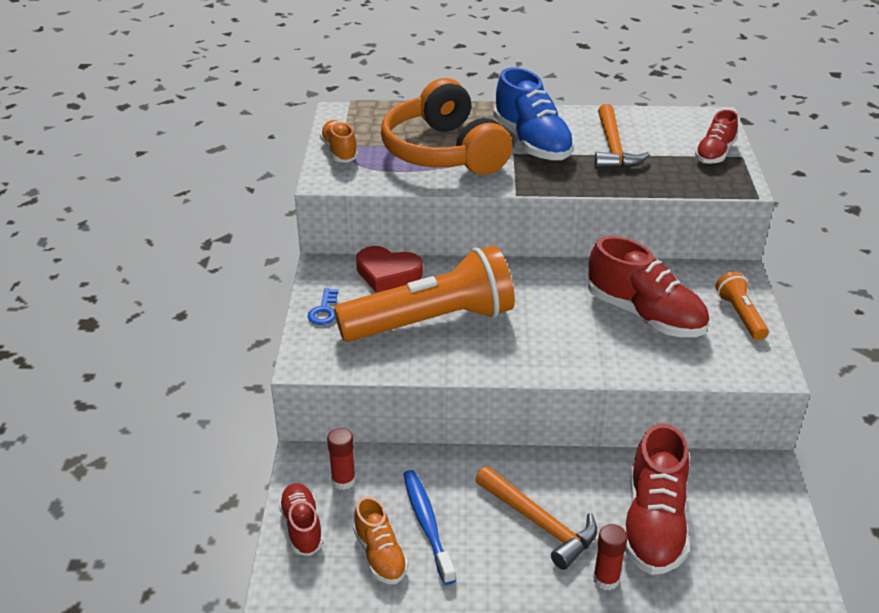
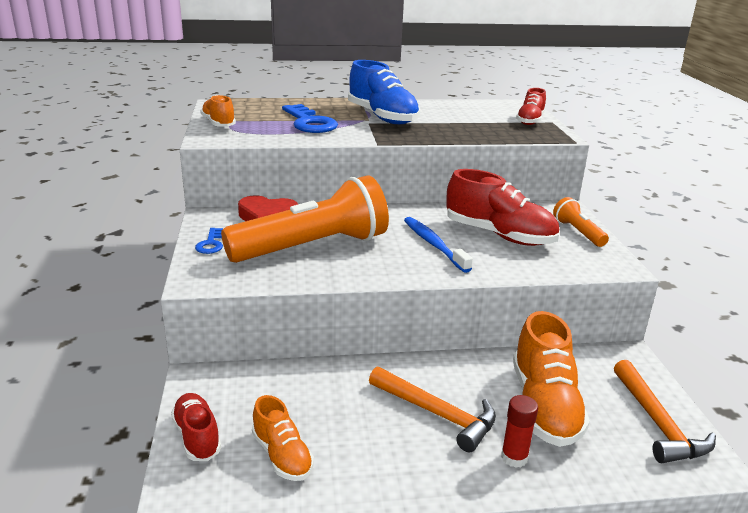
camera: 10 degrees left, 10 degrees down
red glue stick [327,428,356,490] -> none
orange headphones [381,78,512,175] -> blue key [282,104,338,133]
blue toothbrush [403,470,456,585] -> blue toothbrush moved to [404,217,473,273]
orange hammer [594,104,650,169] -> orange hammer moved to [614,360,716,463]
red shoe [624,423,689,575] -> orange shoe [513,311,590,447]

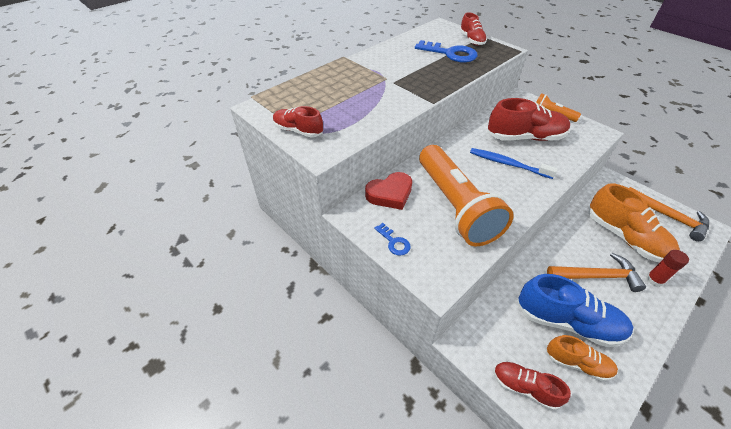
camera: 35 degrees left, 20 degrees up
orange shoe [200,95,236,127] -> red shoe [273,106,323,138]
orange flashlight [221,176,389,263] -> orange flashlight turned 135 degrees clockwise [419,145,514,246]
blue key [282,104,338,133] -> blue key moved to [415,40,477,62]
blue shoe [348,60,420,124] -> blue shoe moved to [517,274,633,347]

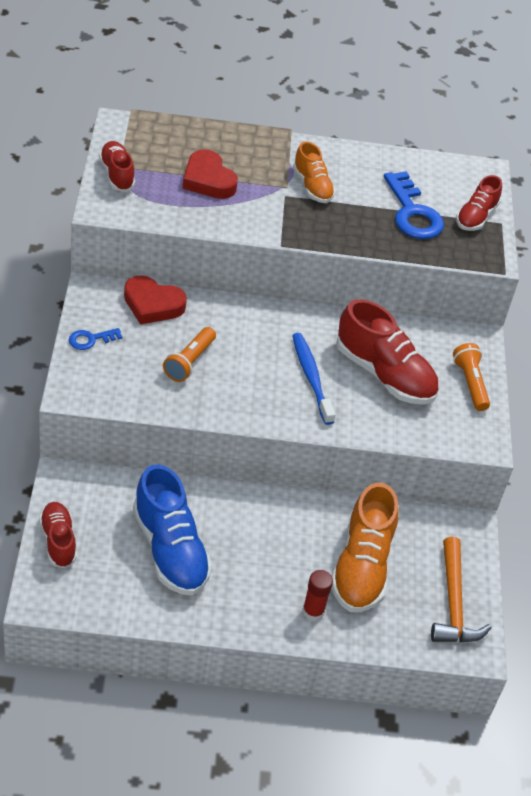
camera: 40 degrees right, 0 degrees up
blue key [374,223,411,256] -> blue key turned 60 degrees clockwise [69,328,122,350]
orange flashlight [419,145,514,246] -> orange flashlight [163,327,216,382], size x0.45
orange shoe [546,335,618,381] -> orange shoe moved to [293,142,335,203]
orange hammer [547,253,646,292] -> none
none -> red heart [183,149,238,199]

